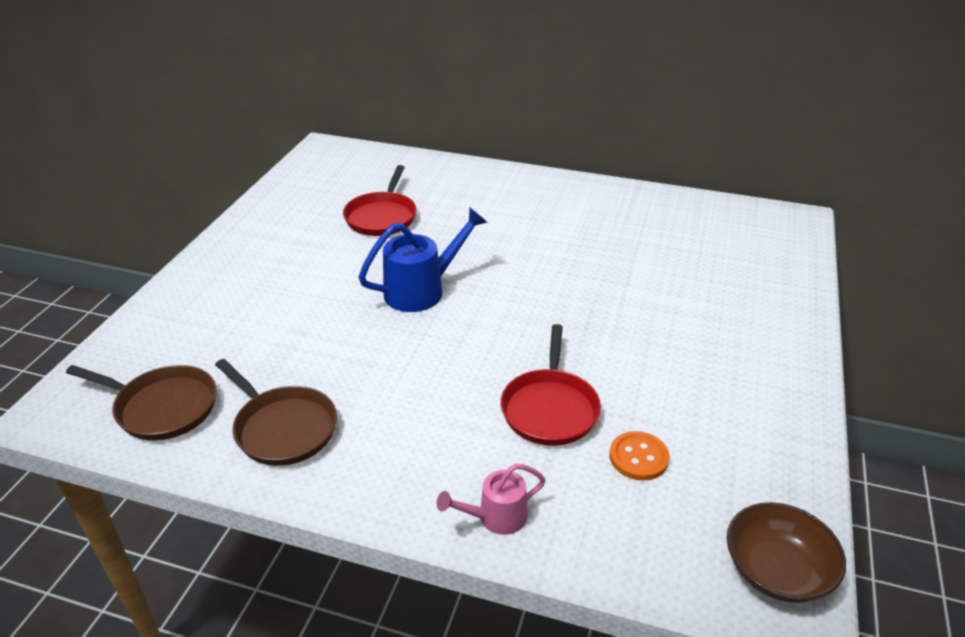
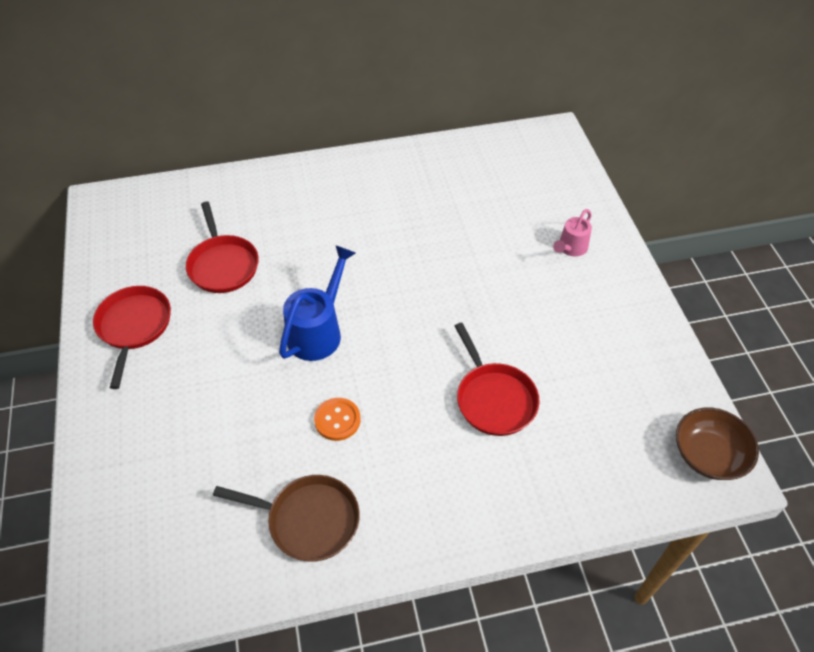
camera: 30 degrees left, 15 degrees up
brown pan [66,365,216,441] -> none
pink watering can [437,464,546,535] -> pink watering can moved to [553,209,592,257]
orange button [609,431,669,480] -> orange button moved to [314,398,361,441]
none -> red pan [93,286,171,389]

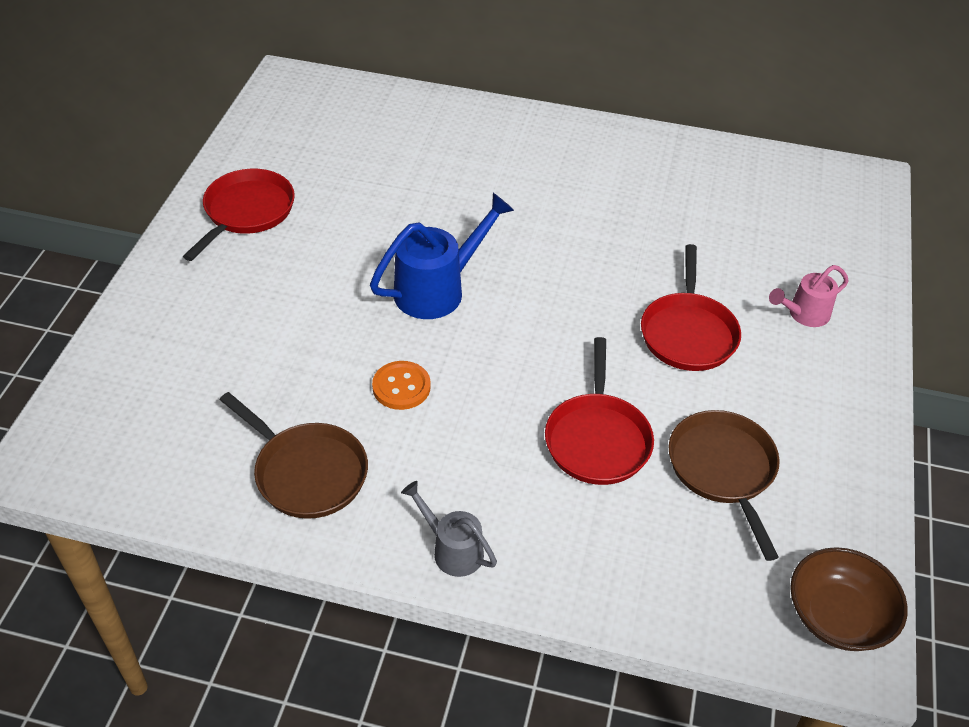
camera: 25 degrees right, 5 degrees down
red pan [186,202,259,293] -> red pan moved to [641,244,741,371]
none -> grey watering can [401,481,497,577]
none -> brown pan [669,410,780,561]

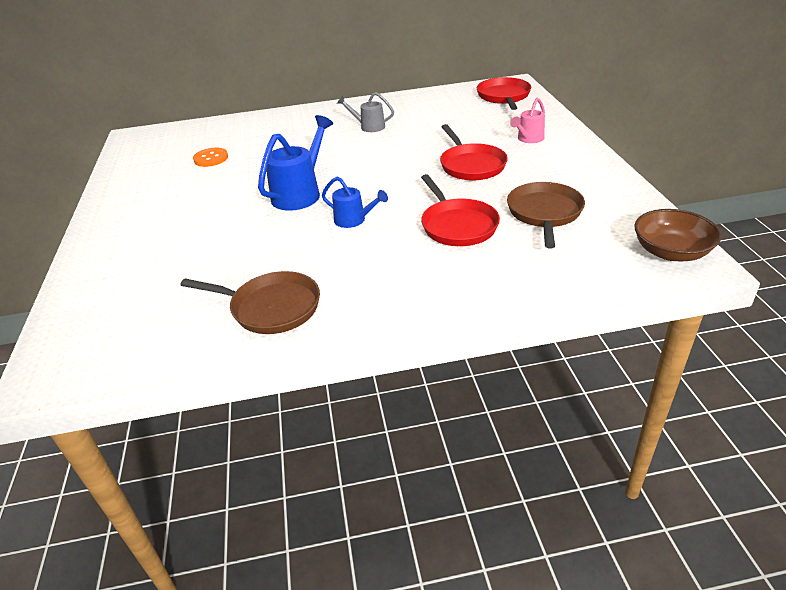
camera: 20 degrees left, 10 degrees down
red pan [183,169,295,261] -> red pan moved to [477,77,531,110]
orange button [372,361,431,410] -> orange button moved to [193,148,228,167]
grey watering can [401,481,497,577] -> grey watering can moved to [337,92,394,132]
brown pan [669,410,780,561] -> brown pan turned 45 degrees clockwise [507,182,585,249]
none -> blue watering can [322,177,388,228]

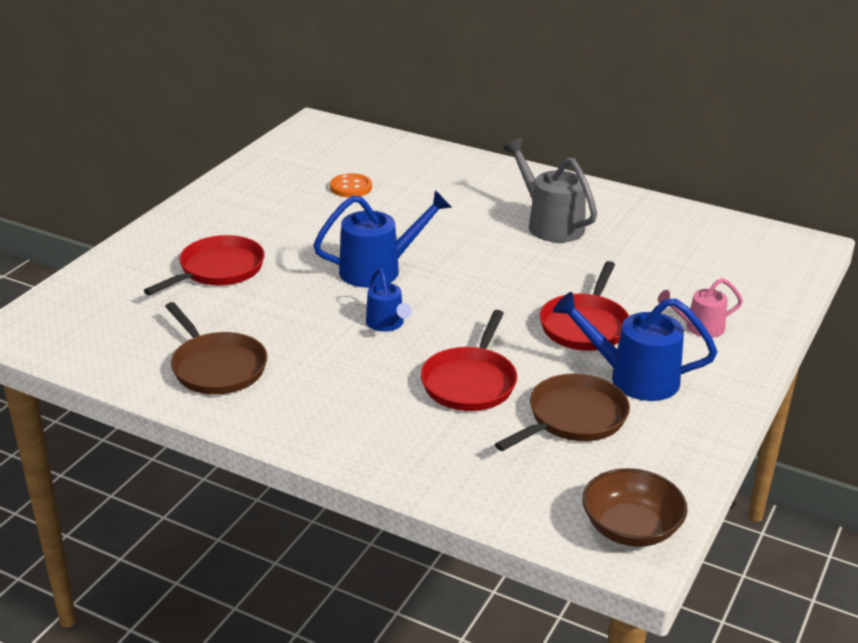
camera: 35 degrees right, 5 degrees down
grey watering can [337,92,394,132] -> grey watering can [503,138,597,243], size x1.68
red pan [477,77,531,110] -> red pan moved to [144,235,265,295]
none -> blue watering can [553,292,717,401]

